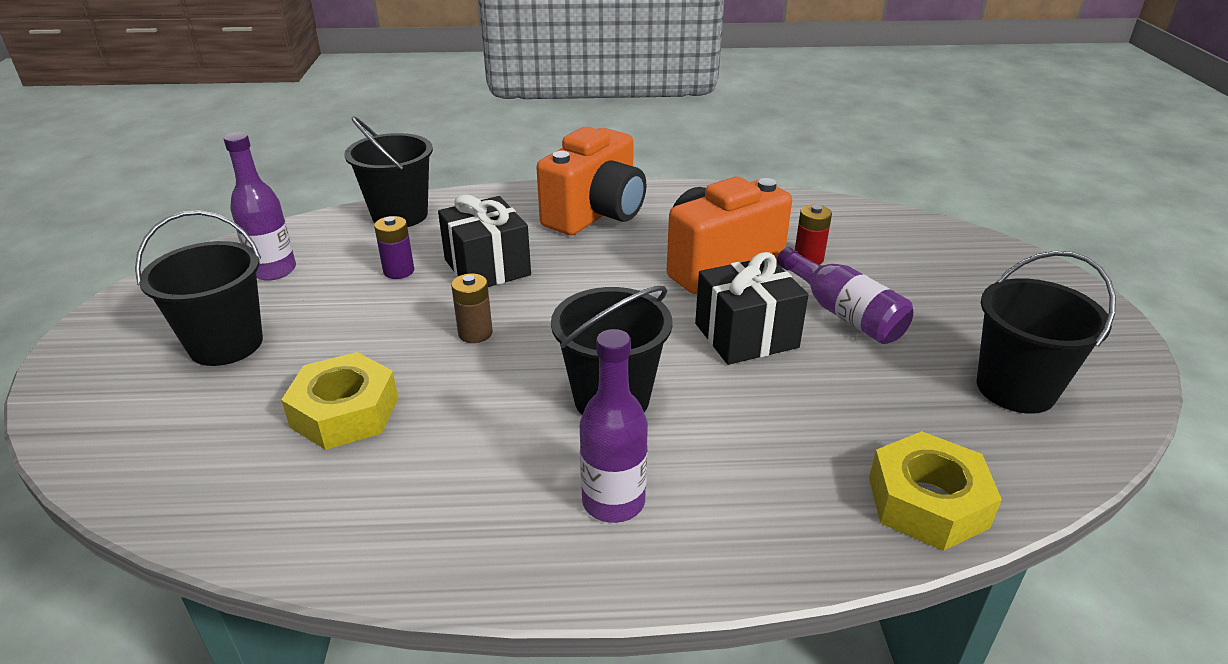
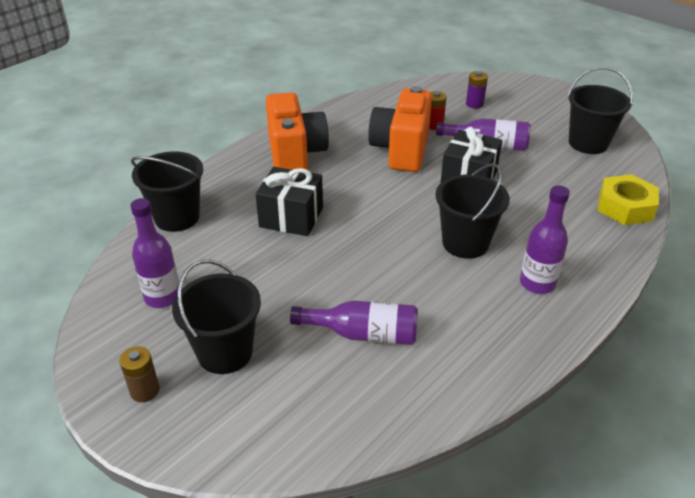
camera: 45 degrees left, 5 degrees up
yellow nut [281,352,398,450] -> purple bottle [290,301,418,345]
purple battery [374,216,414,279] -> purple battery moved to [466,71,488,109]
brown battery [451,274,493,343] -> brown battery moved to [120,346,160,402]

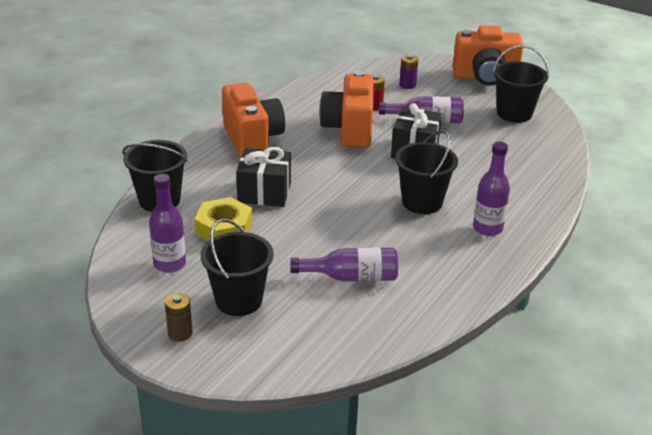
camera: 10 degrees left, 5 degrees down
yellow nut [598,174,659,225] -> yellow nut moved to [195,197,252,242]
none -> orange camera [453,25,524,85]

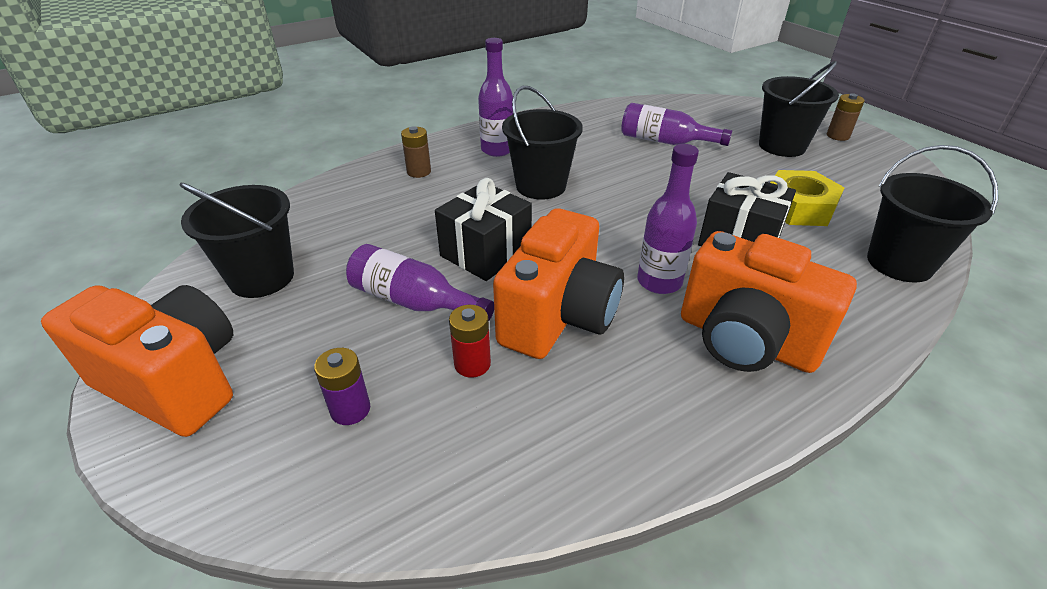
camera: 155 degrees left, 5 degrees up
purple bottle [149,174,186,273] -> purple bottle moved to [637,144,699,294]
orange camera [222,83,285,158] -> orange camera turned 60 degrees counterclockwise [681,231,857,373]
none -> brown battery [401,126,431,178]

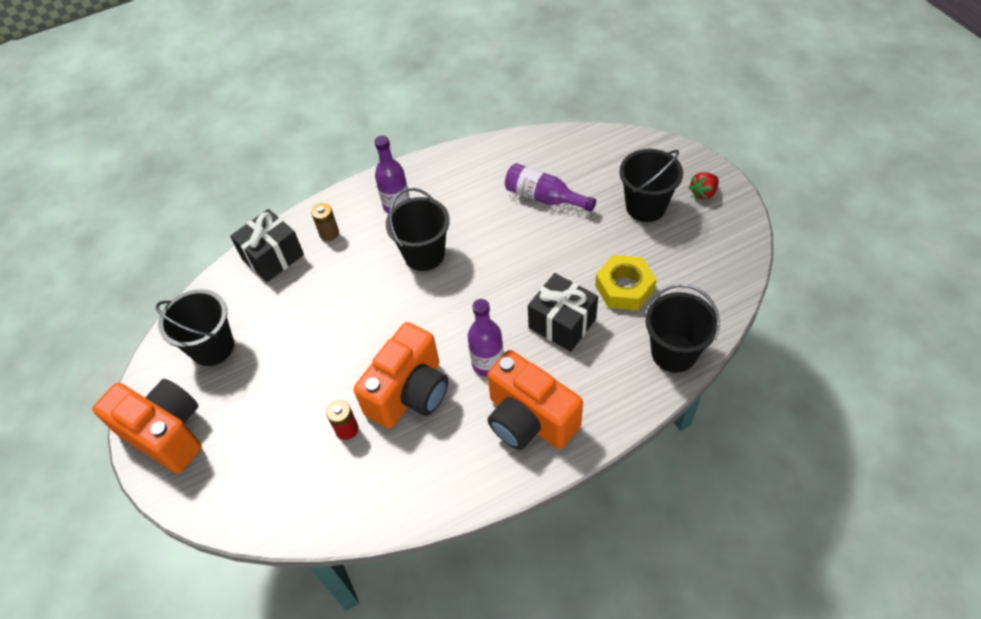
camera: 10 degrees right, 15 degrees up
purple battery [314,348,370,425] -> none
purple bottle [346,244,494,320] -> none
black gift [435,178,532,281] -> black gift moved to [230,209,304,282]
brown battery [827,93,865,141] -> red strawberry [688,172,719,200]

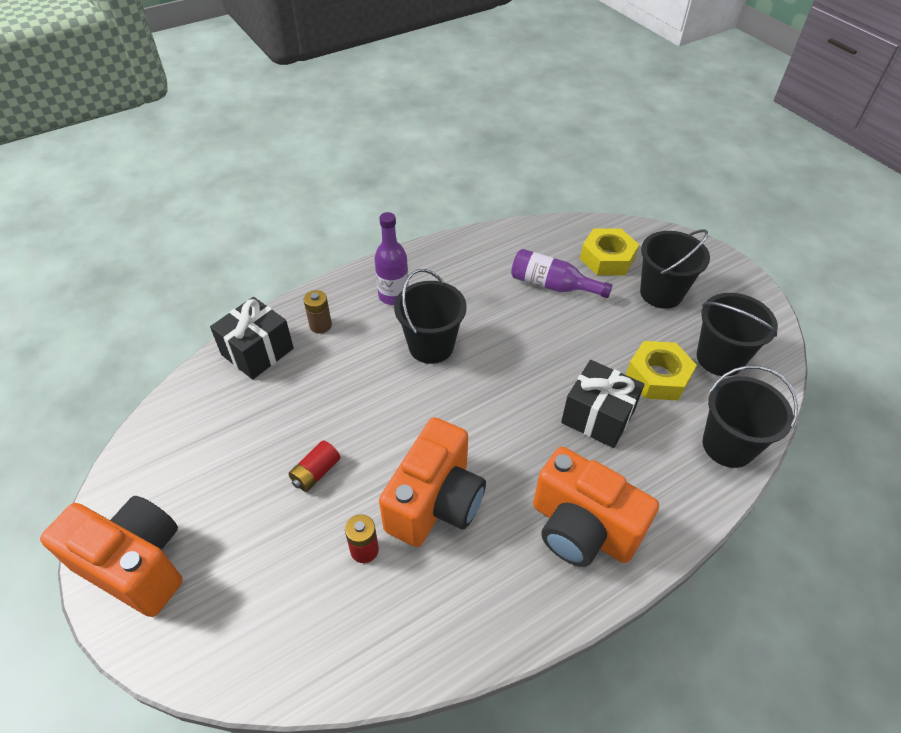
camera: 10 degrees left, 5 degrees down
black bucket [156,289,234,366] -> black bucket moved to [697,293,778,376]
purple bottle [468,299,504,377] -> none
red strawberry [688,172,719,200] -> none
none -> red battery [288,441,340,492]
none -> yellow nut [580,228,639,275]

